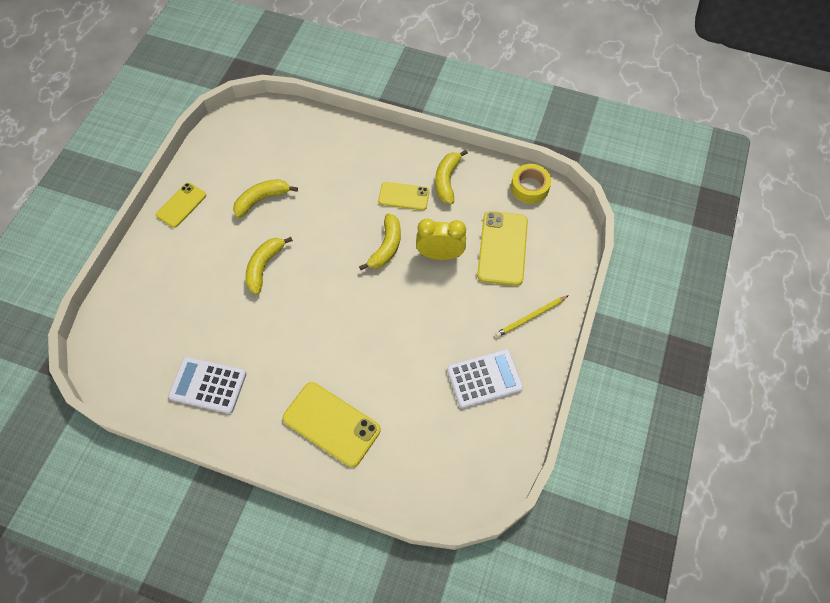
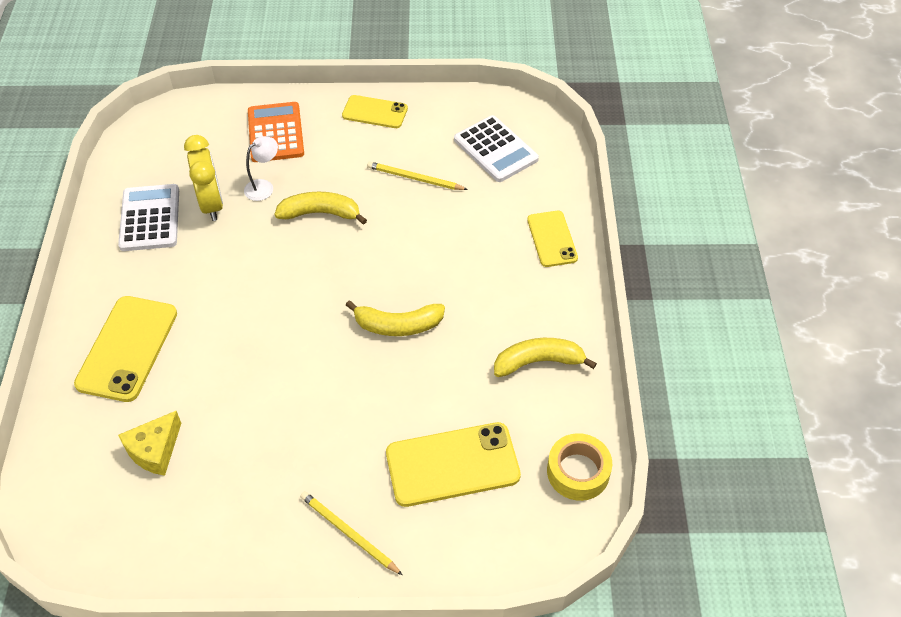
camera: 70 degrees right, 10 degrees down
yellow banana [233,179,298,218] -> yellow pencil [367,161,468,190]
yellow phone [378,182,429,210] -> yellow phone moved to [527,211,578,267]
yellow clock [416,219,466,260] -> yellow clock moved to [184,135,223,221]
white calculator [447,349,523,409] -> white calculator moved to [454,115,539,182]
none -> yellow cheese [118,411,181,476]
none -> white lamp [244,136,278,201]
none -> orange calculator [248,102,304,162]

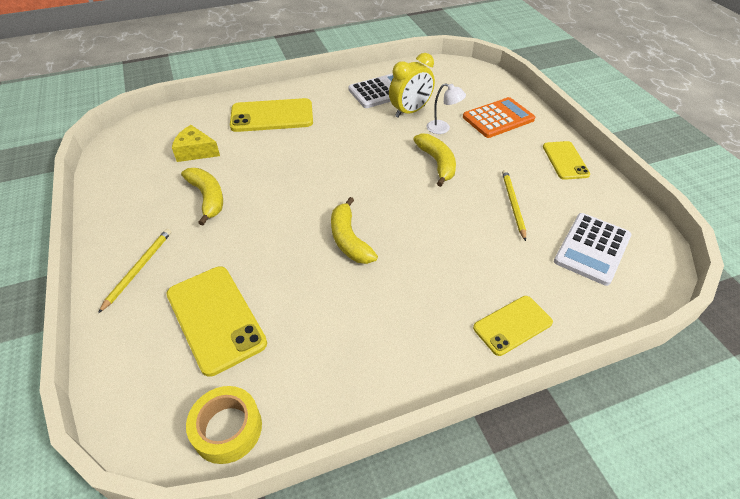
camera: 70 degrees right, 5 degrees down
yellow banana [494,338,597,377] -> yellow banana moved to [181,168,223,226]

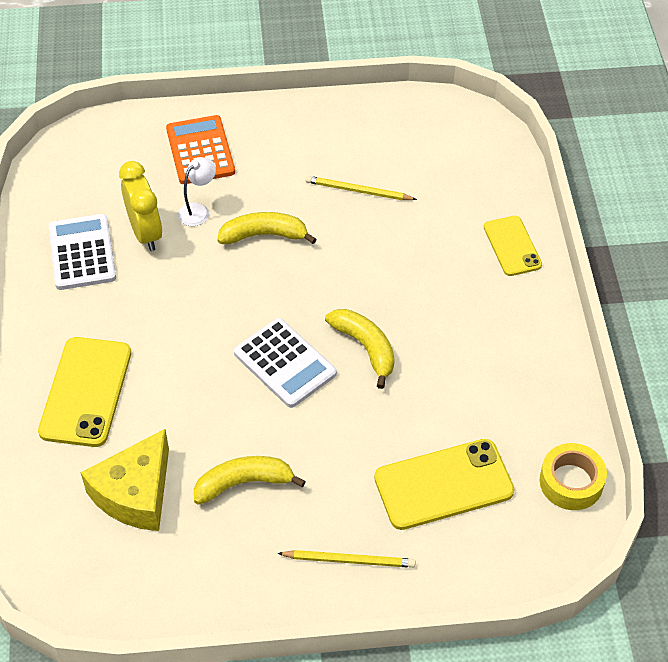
camera: 75 degrees left, 5 degrees up
yellow pencil [98,229,171,313] -> yellow pencil turned 150 degrees clockwise [277,550,416,568]
yellow cheese [172,125,220,162] -> yellow cheese [81,429,169,531], size x1.52
yellow banana [331,197,378,264] -> yellow banana turned 120 degrees counterclockwise [325,309,395,389]
yellow phone [543,141,590,180] -> none
white calculator [554,213,631,286] -> white calculator moved to [234,318,337,408]

